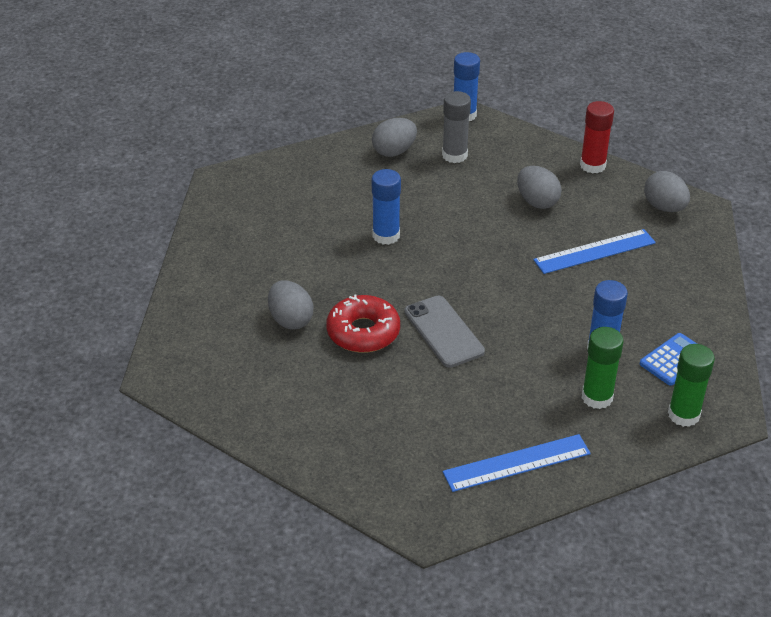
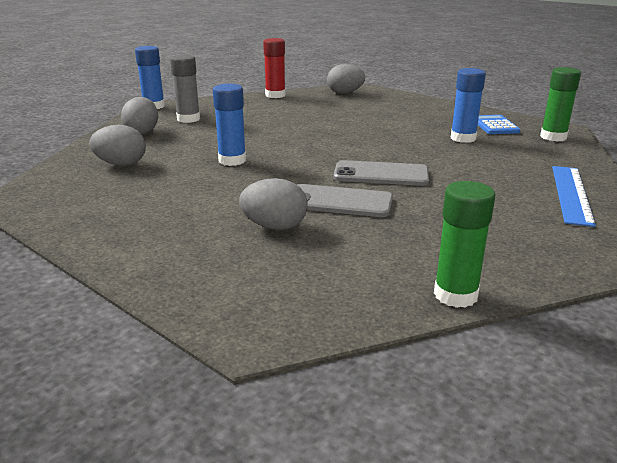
camera: 55 degrees left, 15 degrees down
red donut [326,294,400,353] -> grey phone [297,184,393,217]
grey egg [517,166,561,209] -> grey egg moved to [89,125,146,166]
blue ruler [533,229,656,274] -> none
green glue stick [582,327,624,409] -> green glue stick moved to [434,181,495,308]

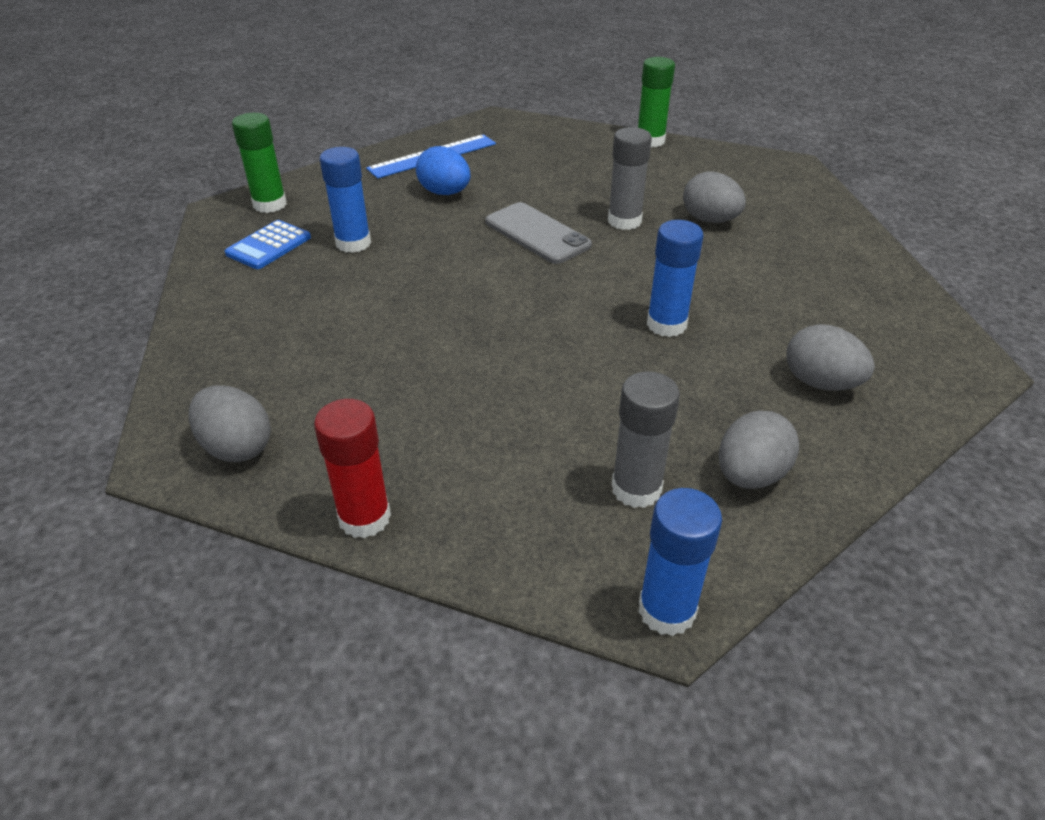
camera: 140 degrees left, 15 degrees up
grey phone [297,184,393,217] -> grey glue stick [608,127,652,230]
none -> blue egg [416,146,471,195]

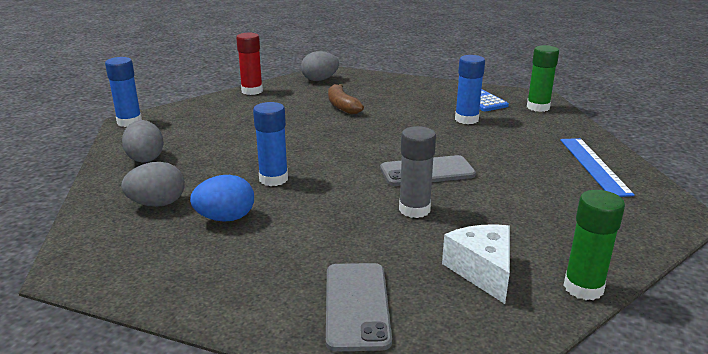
camera: 120 degrees right, 15 degrees down
blue egg [416,146,471,195] -> blue egg moved to [190,175,254,222]
grey glue stick [611,371,680,508] -> none
grey egg [683,172,746,223] -> none
none -> grey phone [326,263,392,351]
none -> brown banana [328,84,364,115]
none -> white cheese [442,224,510,304]

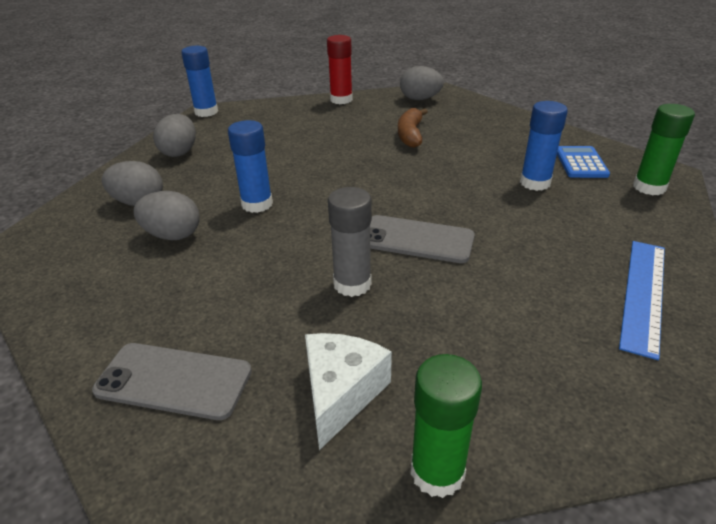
camera: 30 degrees right, 10 degrees up
blue egg [190,175,254,222] -> grey egg [134,191,200,240]
grey phone [326,263,392,351] -> grey phone turned 75 degrees clockwise [92,343,252,420]

